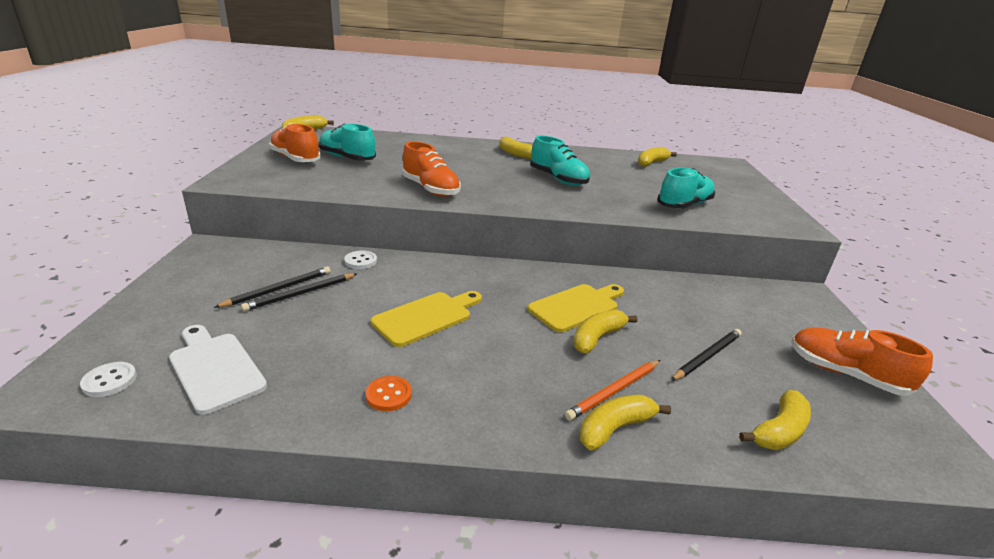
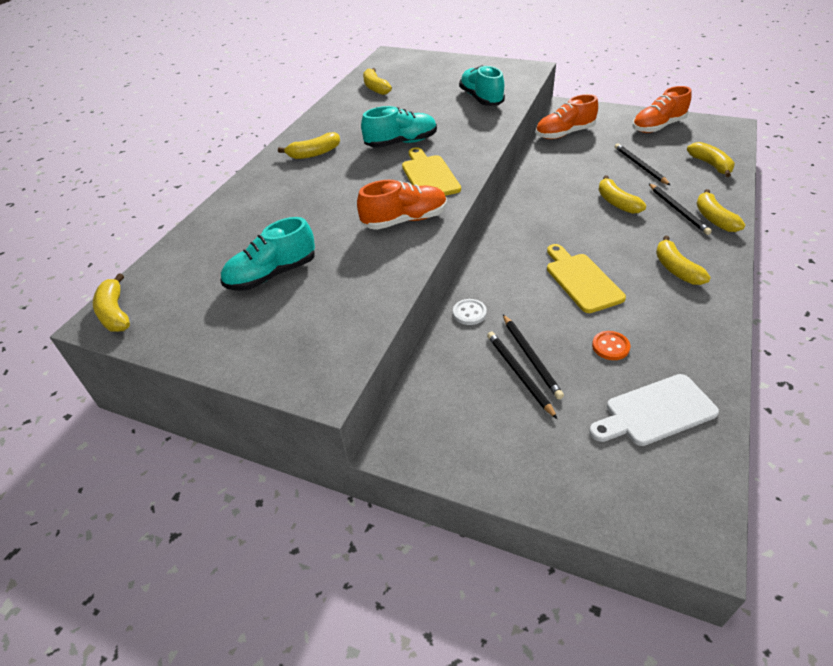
camera: 65 degrees left, 15 degrees up
white button [80,362,137,397] -> none
orange shoe [269,123,321,162] -> orange shoe moved to [535,94,598,139]
orange button [365,376,412,411] -> orange button moved to [592,331,630,360]
yellow cutting board [528,284,624,332] -> yellow cutting board moved to [402,147,461,196]
orange pencil [565,360,660,421] -> black pencil [649,183,712,235]
none -> yellow banana [656,235,711,285]

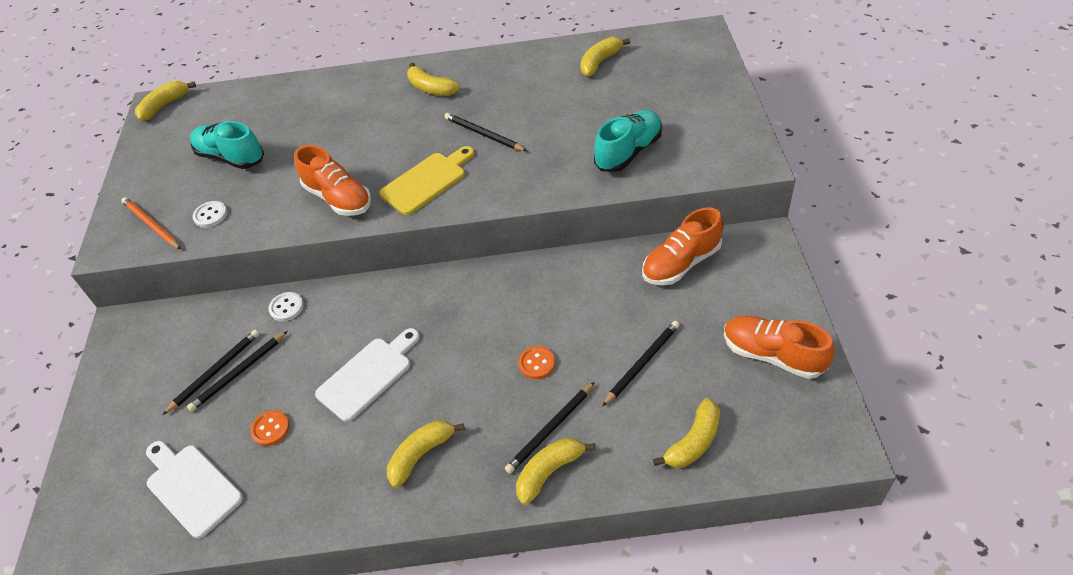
camera: 65 degrees right, 5 degrees up
turquoise shoe [361,106,437,148] -> black pencil [445,113,527,151]
orange shoe [535,94,598,139] -> orange shoe turned 75 degrees counterclockwise [642,207,723,285]
yellow cutting board [547,244,626,313] -> white cutting board [315,328,420,422]
yellow banana [599,175,646,214] -> orange button [518,346,555,379]
none -> orange pencil [121,197,181,249]
none -> white button [193,201,227,228]

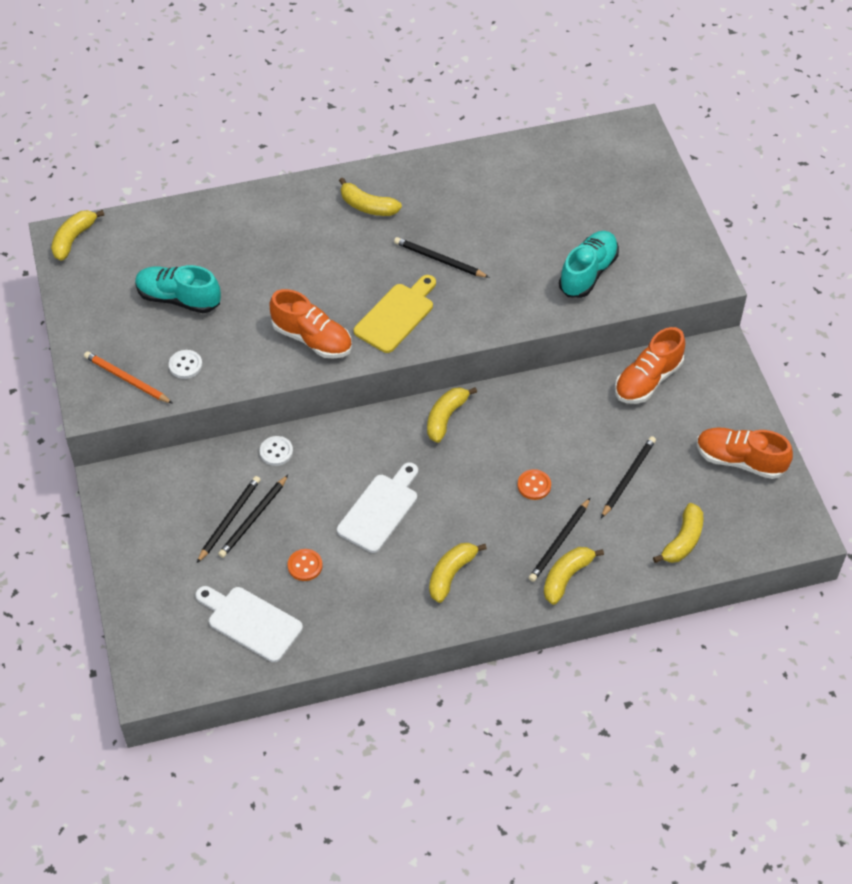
camera: 15 degrees left, 5 degrees up
yellow banana [580,37,630,77] -> yellow banana moved to [427,387,477,443]

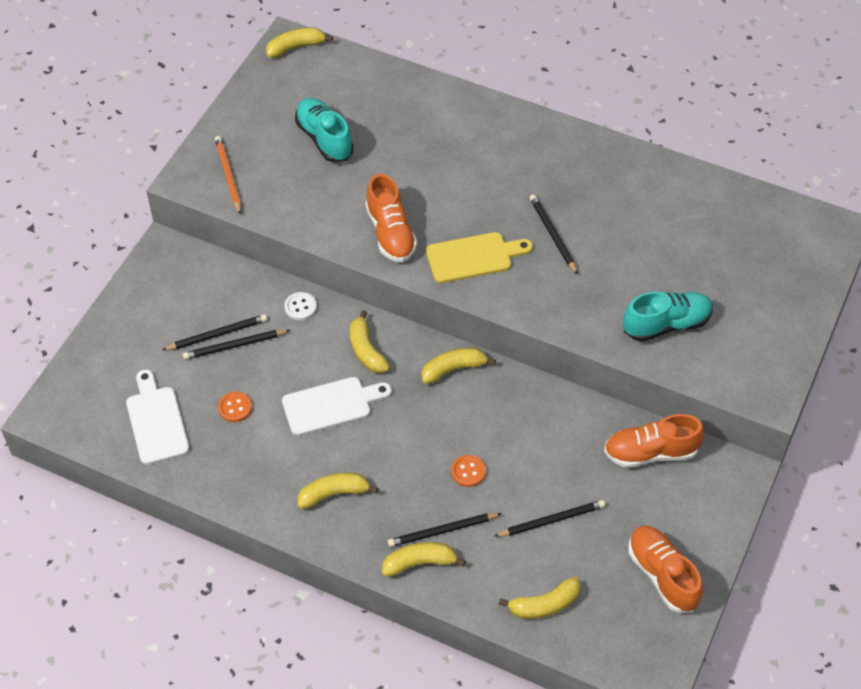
camera: 40 degrees right, 0 degrees up
white button [169,350,202,379] -> none
yellow banana [339,178,402,216] -> yellow banana moved to [350,310,390,373]

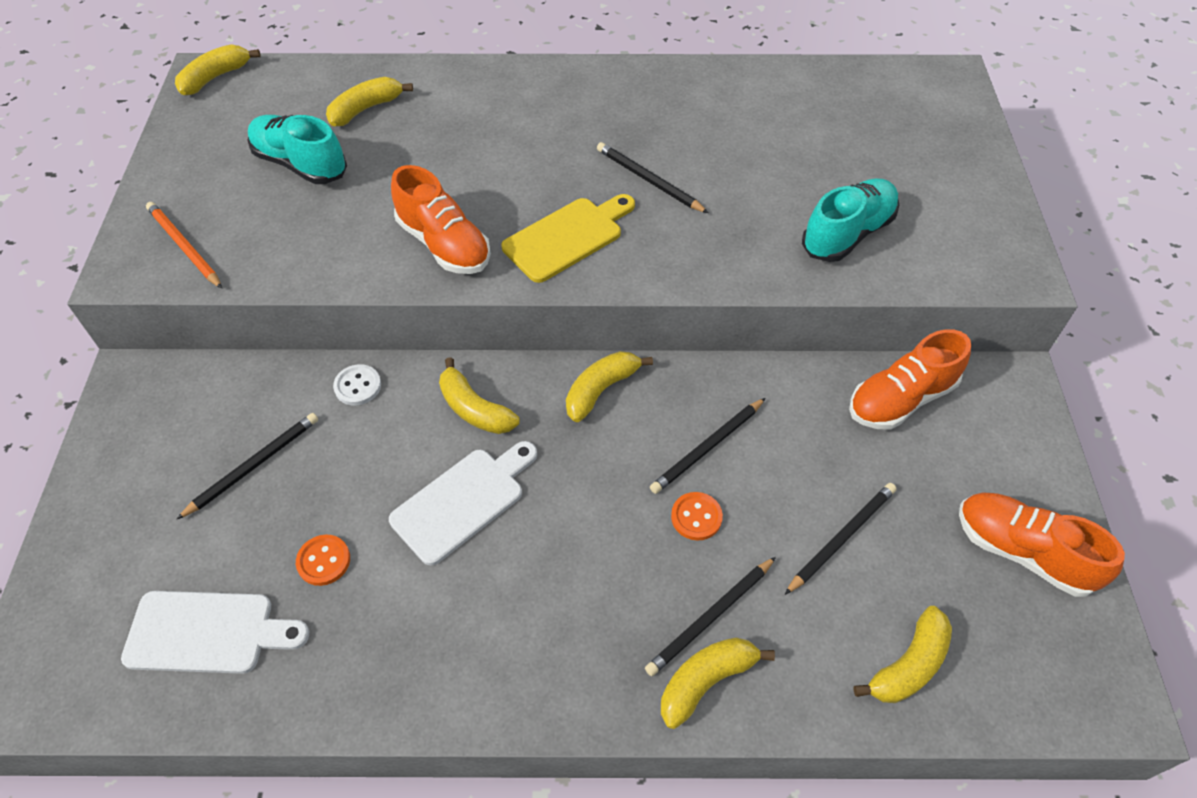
camera: 25 degrees left, 0 degrees up
white cutting board [126,369,189,465] -> white cutting board turned 135 degrees clockwise [121,591,309,674]
black pencil [183,330,290,360] -> black pencil moved to [650,398,765,494]
yellow banana [298,473,378,509] -> yellow banana moved to [326,77,413,126]

